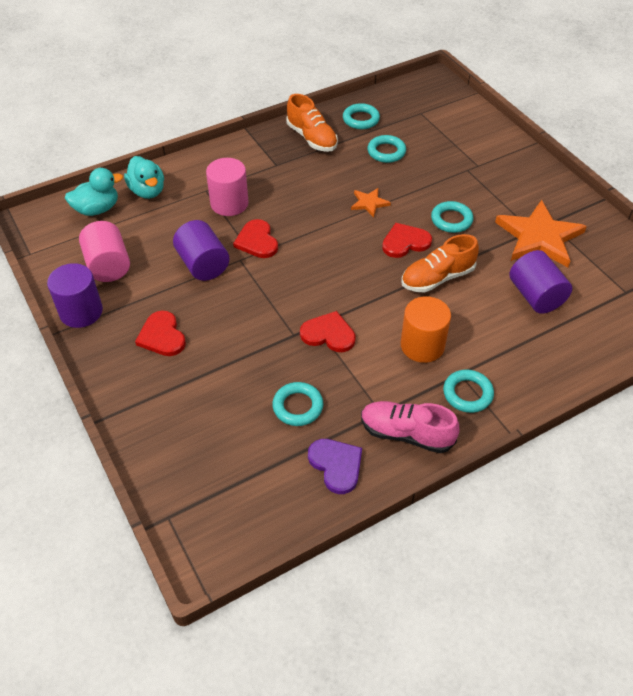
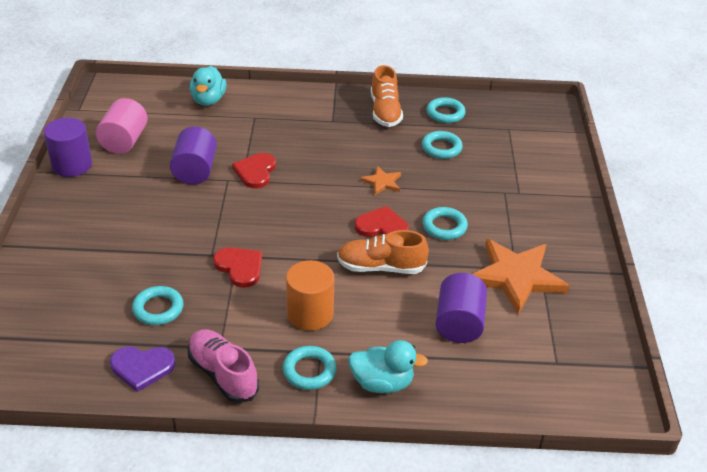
camera: 30 degrees right, 10 degrees down
turquoise duck [65,168,123,216] -> turquoise duck moved to [348,340,428,393]
red heart [135,310,186,356] -> none
pink cylinder [206,158,249,216] -> none
purple heart [308,439,362,494] -> purple heart turned 90 degrees clockwise [110,347,175,392]

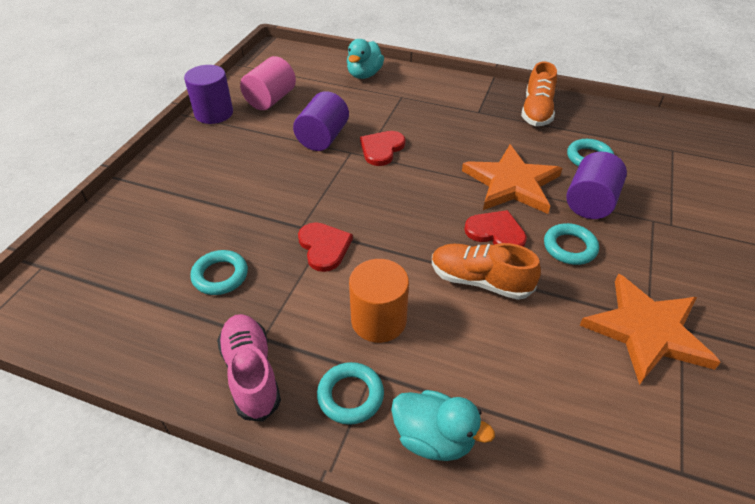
camera: 20 degrees right, 5 degrees up
purple heart [110,347,175,392] -> none
orange star [361,166,401,195] -> orange star [462,145,562,214], size x2.13
turquoise ring [426,97,466,123] -> none
purple cylinder [435,273,487,343] -> purple cylinder moved to [566,152,627,219]

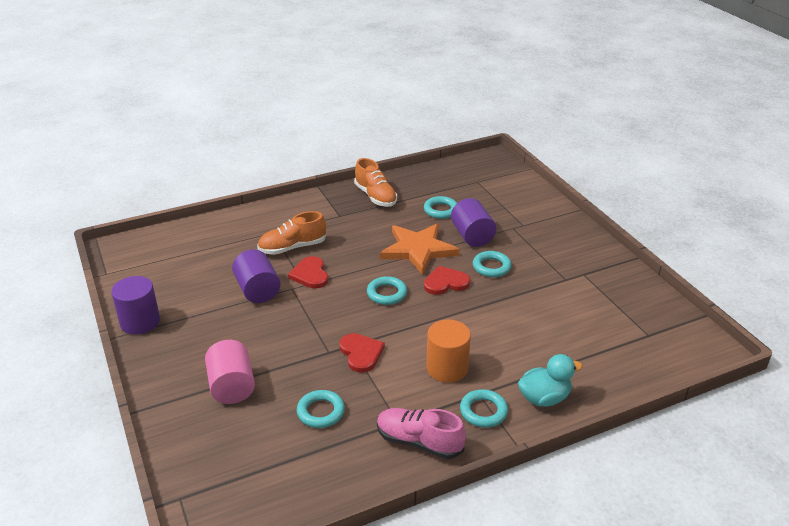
camera: 45 degrees left, 10 degrees down
pink cylinder [240,56,296,110] -> pink cylinder moved to [205,340,255,404]
red heart [298,222,353,272] -> red heart turned 45 degrees clockwise [339,333,385,373]
turquoise duck [347,39,384,79] -> none
orange shoe [432,243,541,300] -> orange shoe moved to [257,211,326,255]
orange star [579,274,721,385] -> none
none -> turquoise ring [367,276,407,305]

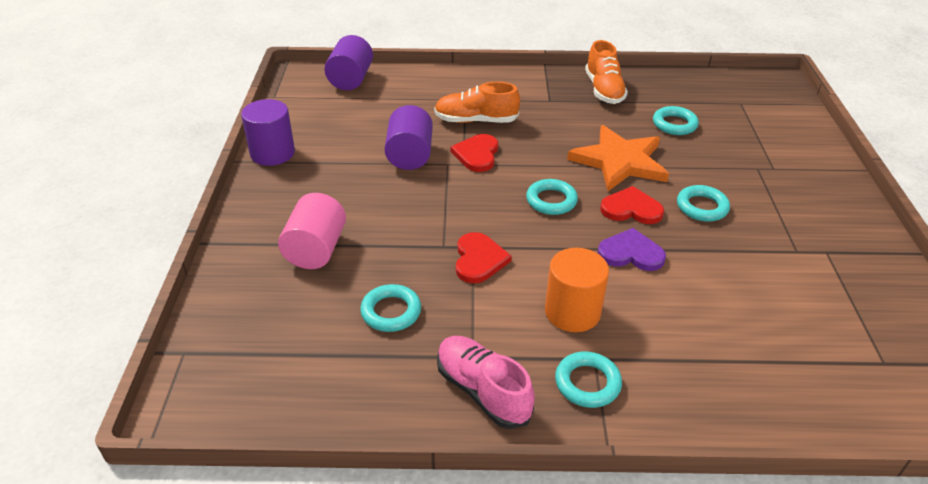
camera: 25 degrees right, 5 degrees up
purple cylinder [451,198,497,247] -> purple cylinder moved to [324,35,373,90]
turquoise duck [518,354,583,407] -> none
none -> purple heart [598,228,666,271]

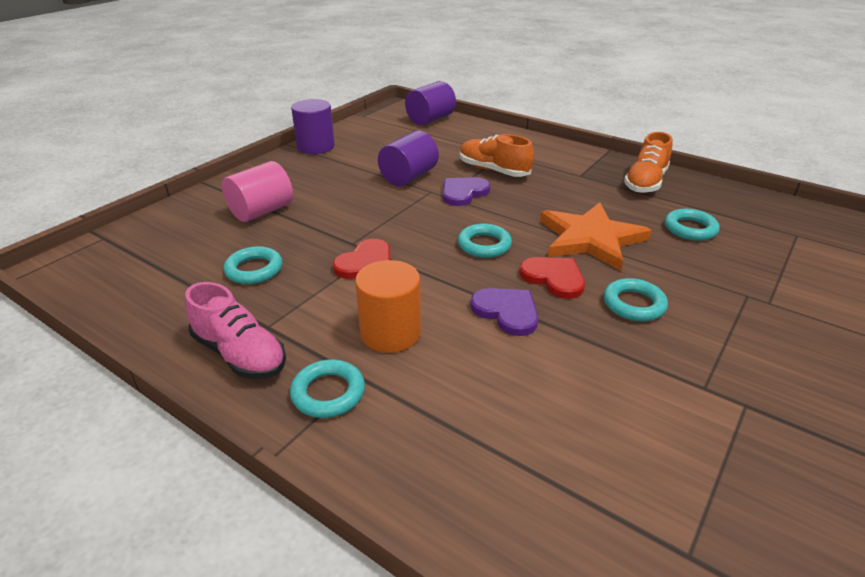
camera: 35 degrees right, 5 degrees down
pink shoe [437,336,535,429] -> pink shoe turned 135 degrees clockwise [185,282,286,379]
red heart [451,134,498,172] -> purple heart [443,177,490,206]

